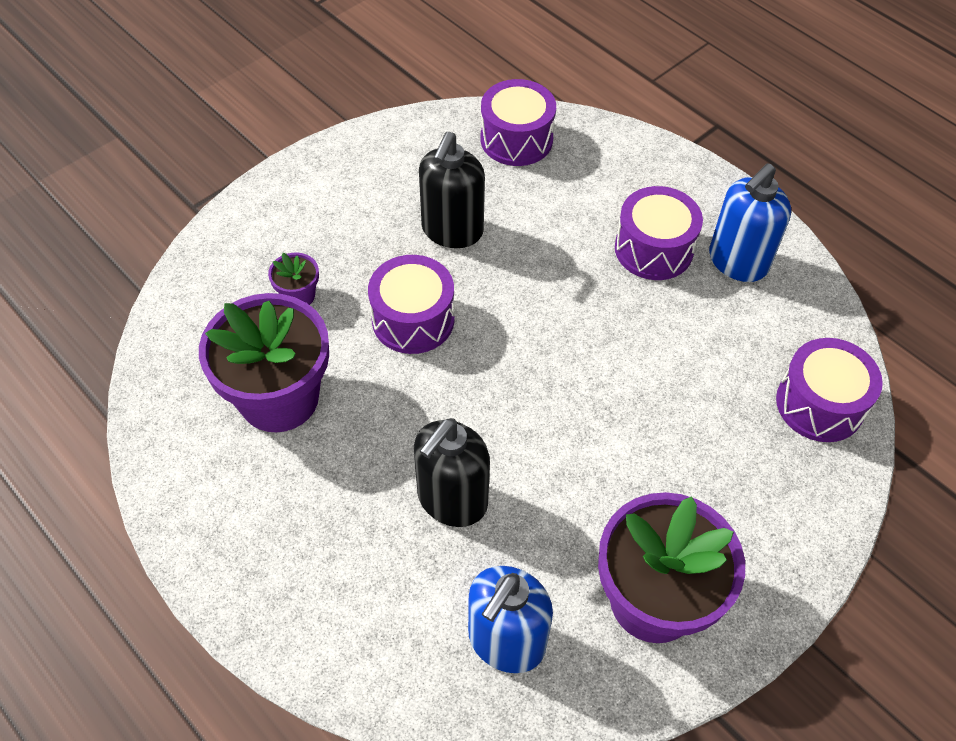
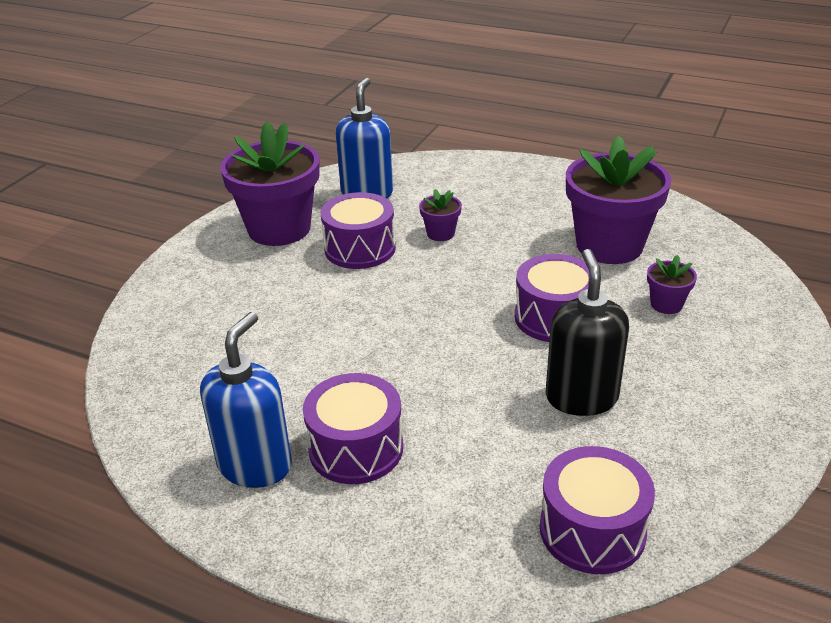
camera: 160 degrees right, 20 degrees down
black soap dispenser [414,418,490,527] -> purple flower pot [419,189,462,241]
purple drum [776,338,883,442] -> purple drum moved to [321,192,396,269]

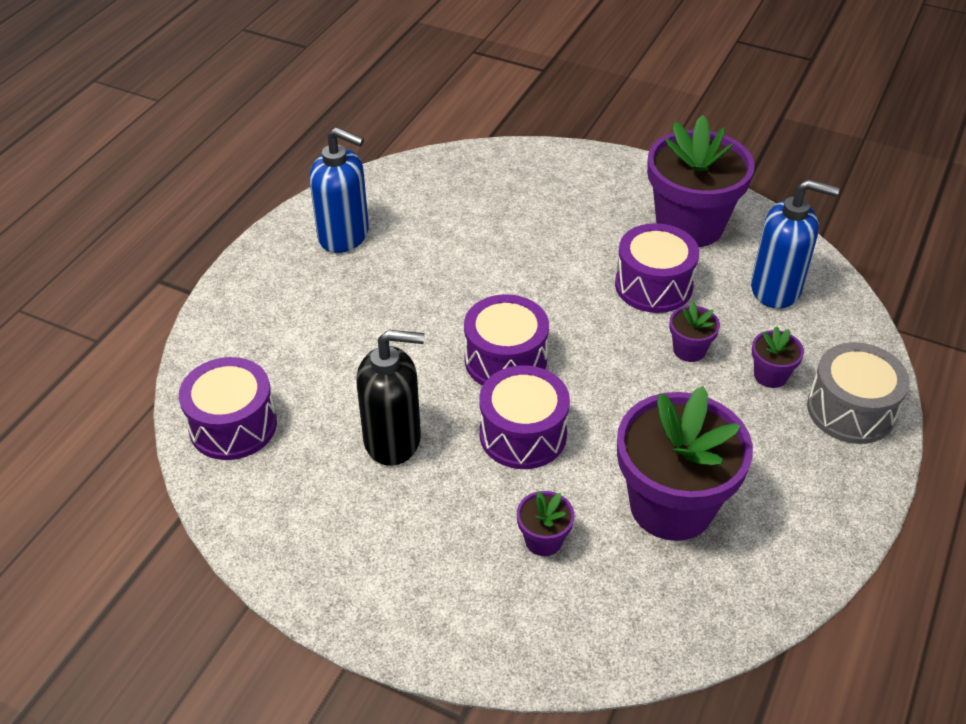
camera: 90 degrees right, 10 degrees up
purple drum [303,373,403,484] -> purple drum moved to [464,294,549,386]
none -> purple flower pot [752,326,804,388]
none -> grey drum [807,342,910,444]

